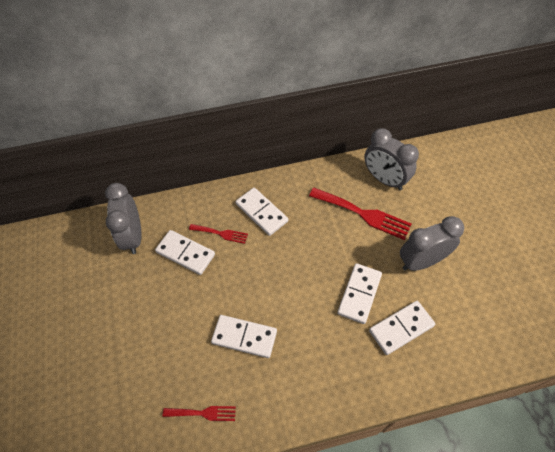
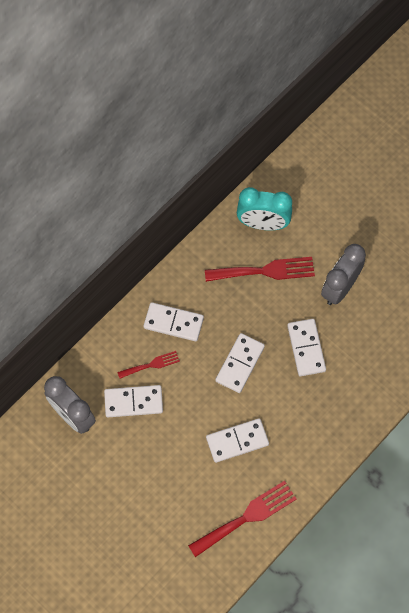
camera: 35 degrees left, 10 degrees up
red fork [163,406,236,421] -> red fork [188,481,296,557], size x1.79
grey clock [364,128,419,190] -> turquoise clock [237,187,292,230]
white domino [369,301,435,355] -> white domino moved to [215,333,265,393]

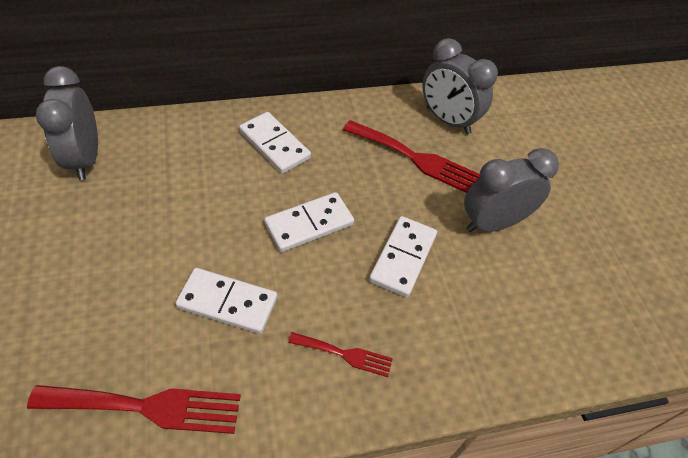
camera: 30 degrees right, 15 degrees down
white domino [104,385,163,417] -> none
red fork [118,351,180,378] -> red fork moved to [288,332,393,377]
turquoise clock [237,187,292,230] -> grey clock [422,38,498,134]

